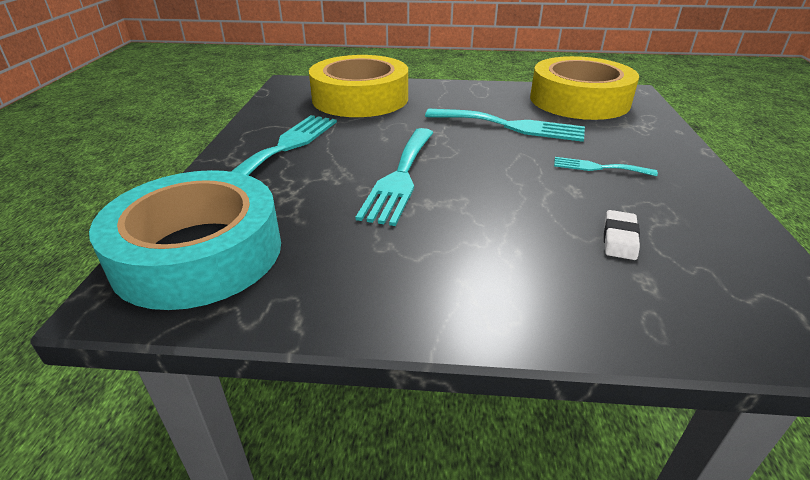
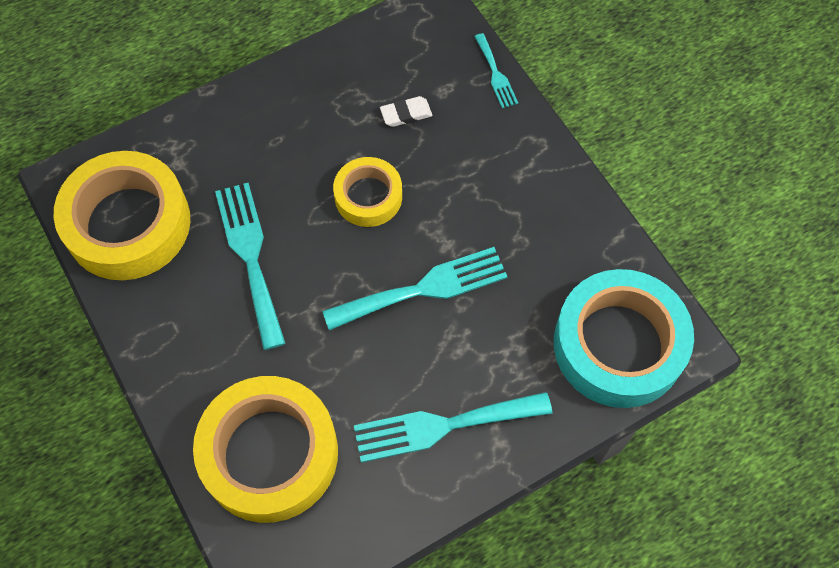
camera: 125 degrees left, 30 degrees up
turquoise fork [554,157,658,176] -> turquoise fork moved to [474,33,518,108]
none -> yellow tape [333,157,402,227]

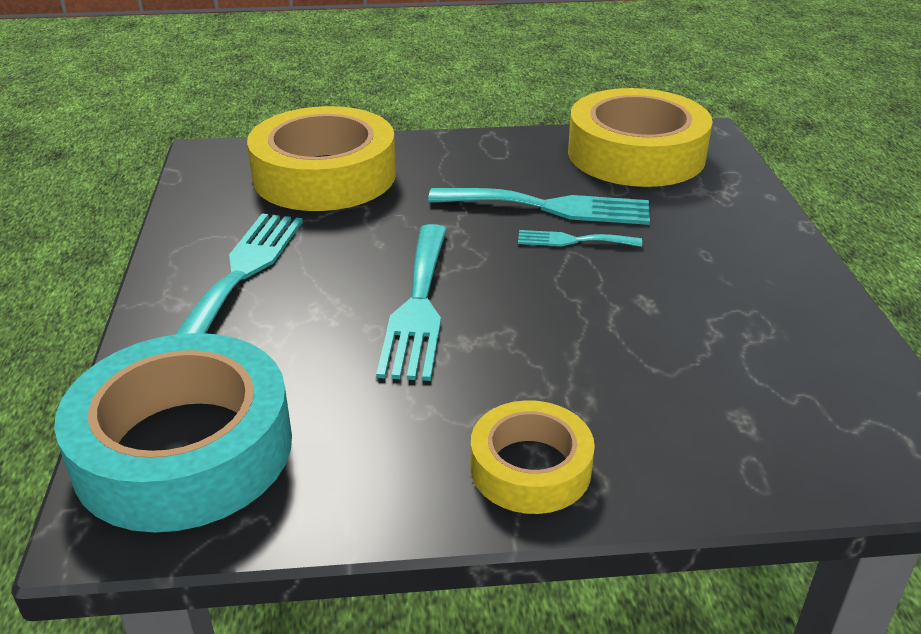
camera: 115 degrees right, 30 degrees down
yellow tape [333,157,402,227] -> yellow tape moved to [471,400,595,514]
white eraser [380,96,432,127] -> none
turquoise fork [474,33,518,108] -> turquoise fork moved to [518,230,642,247]

